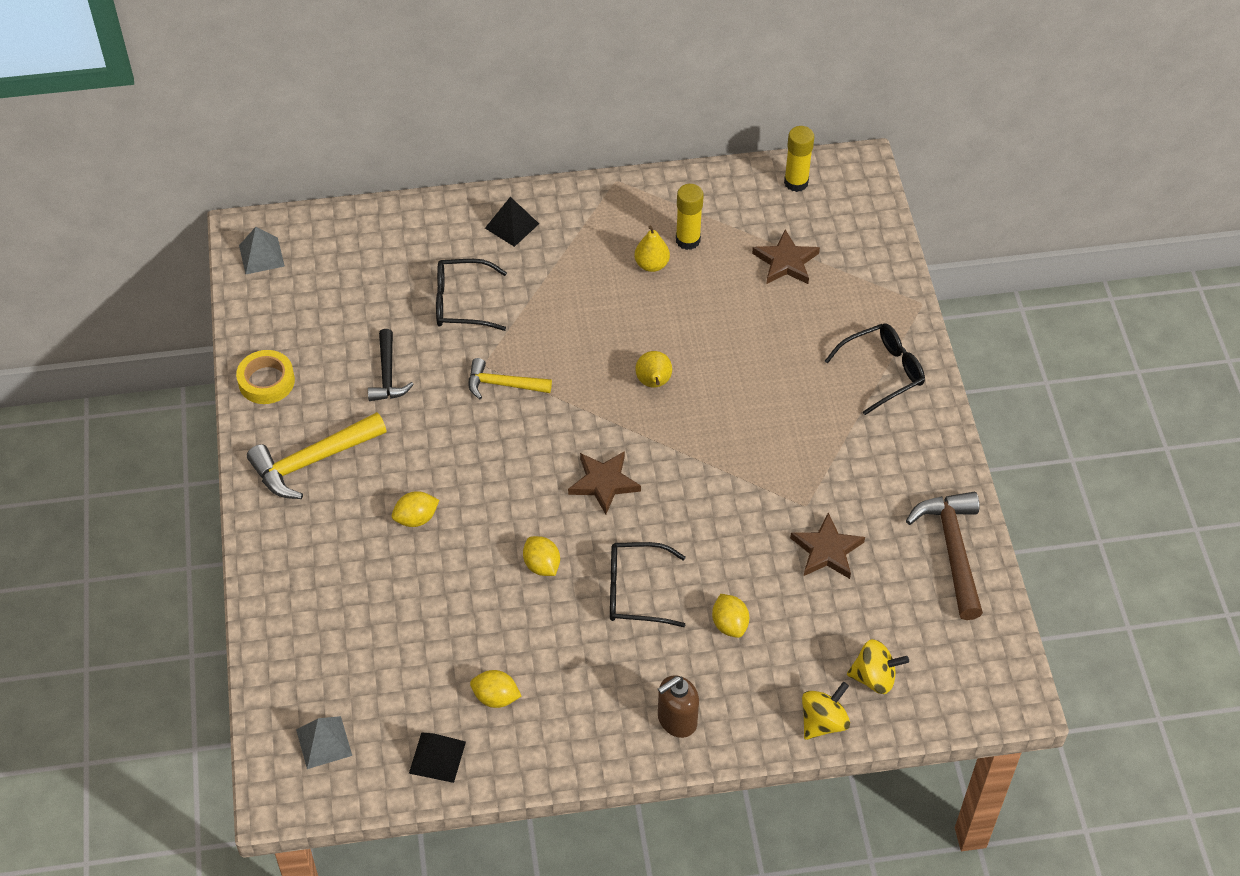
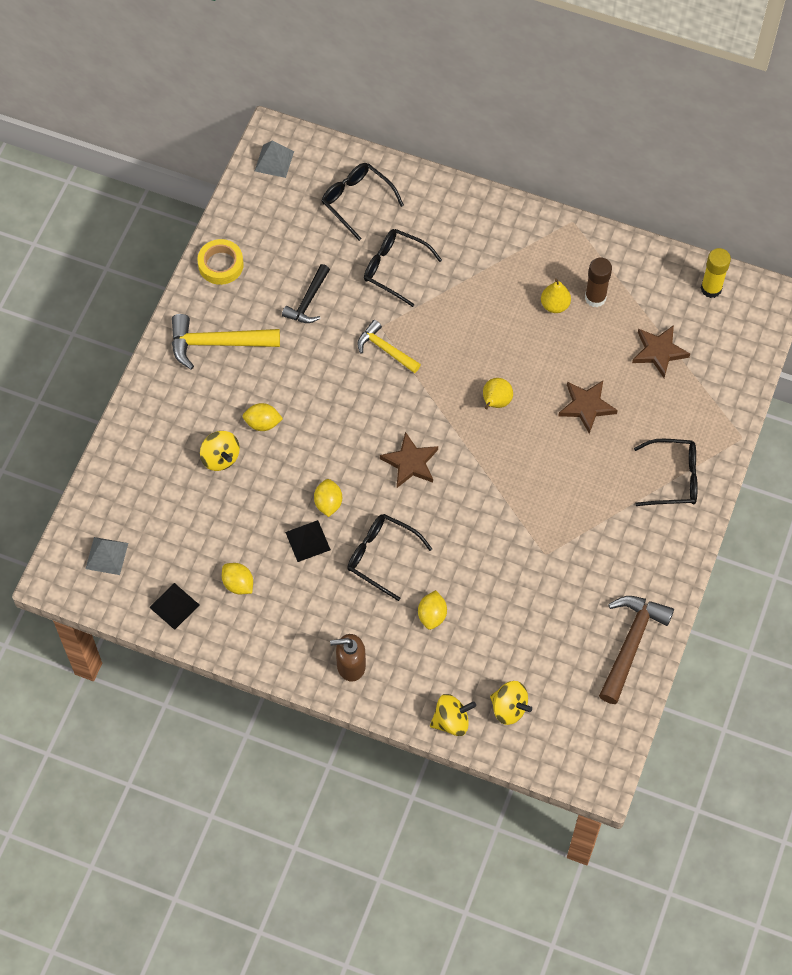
camera: 30 degrees right, 10 degrees up
black pyramid [485,197,539,247] -> black pyramid moved to [285,520,331,562]
yellow glue stick [676,184,704,250] -> brown glue stick [585,258,612,307]
brown star [790,512,865,579] -> brown star moved to [558,381,618,434]
none -> yellow spinning top [200,431,240,471]
none -> black glasses [322,163,404,241]

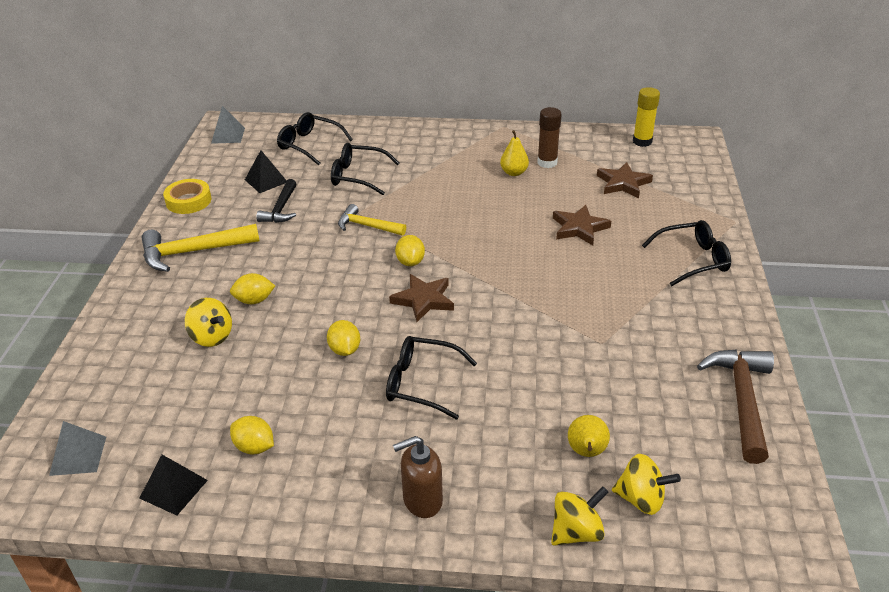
camera: 15 degrees left, 25 degrees down
black pyramid [285,520,331,562] -> black pyramid moved to [245,150,287,193]
yellow lemon [418,590,447,630] -> yellow lemon moved to [395,235,425,266]
yellow pear [483,378,513,409] -> yellow pear moved to [568,415,610,457]

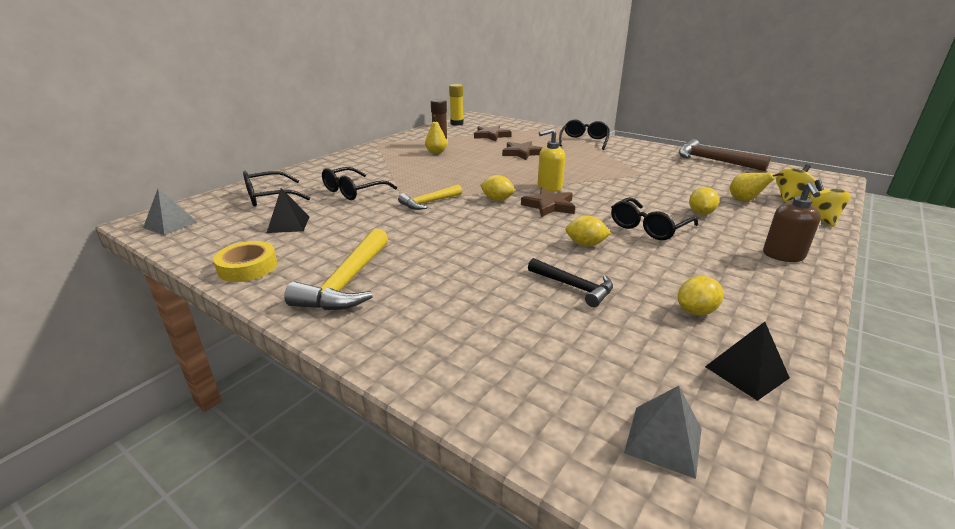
camera: 60 degrees left, 10 degrees down
yellow spinning top [185,298,232,347] -> none
yellow lemon [230,273,275,304] -> yellow lemon moved to [689,187,719,215]
black hammer [256,179,296,223] -> black hammer moved to [528,258,613,307]
none -> yellow soap dispenser [538,128,565,192]

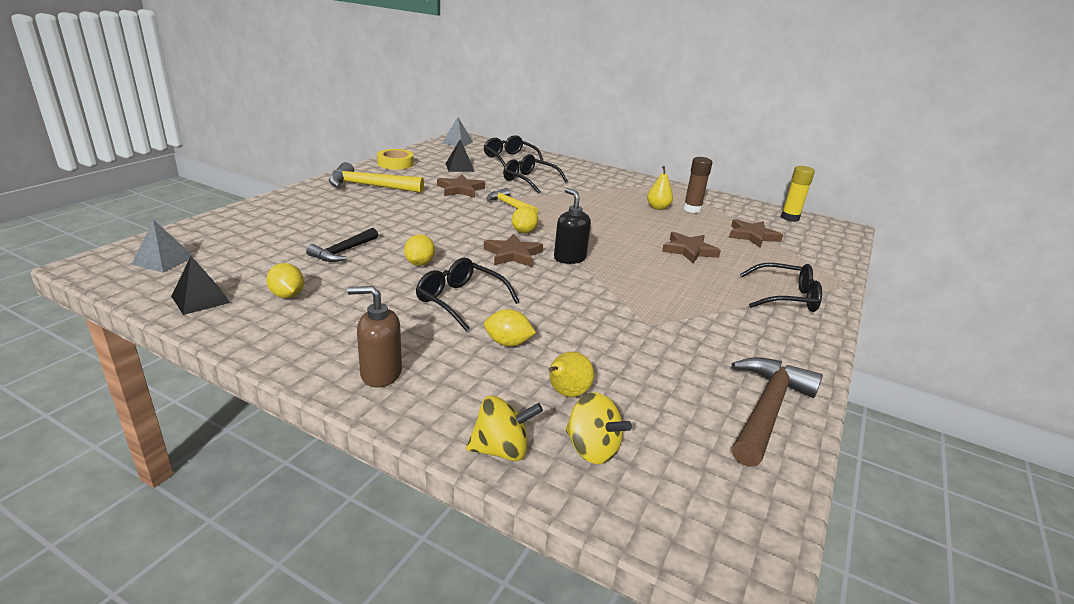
camera: 80 degrees right, 0 degrees up
yellow soap dispenser [538,128,565,192] -> black soap dispenser [554,188,591,264]
none -> brown star [437,175,485,198]

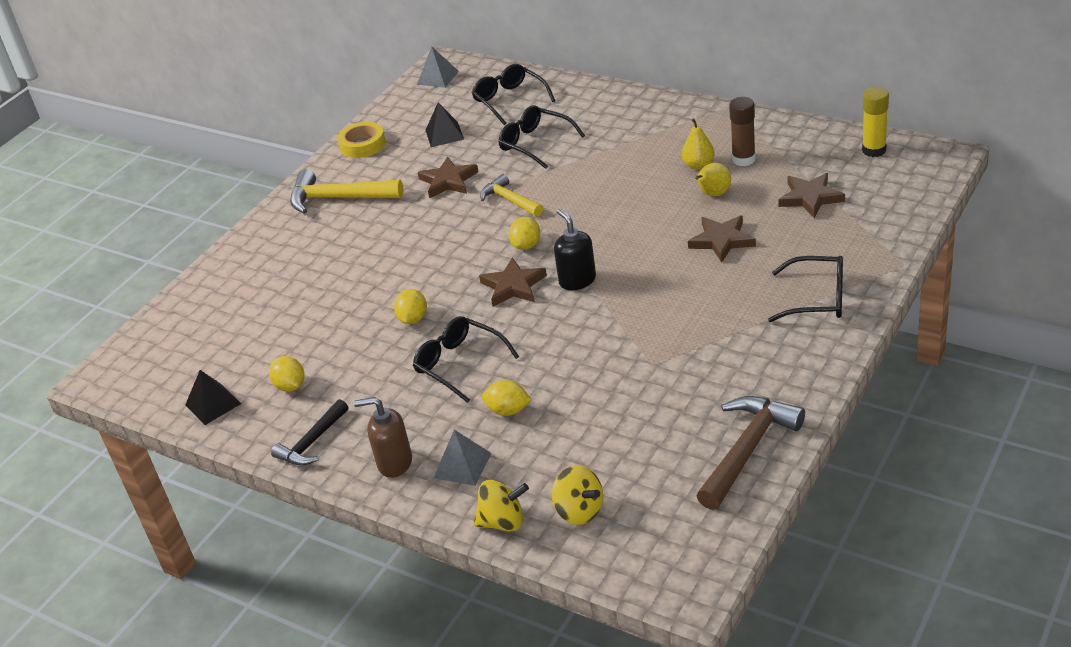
camera: 10 degrees right, 10 degrees up
grey pyramid [132,220,194,273] -> grey pyramid moved to [433,430,492,486]
black hammer [306,228,378,262] -> black hammer moved to [271,399,348,466]
yellow pear [548,352,594,397] -> yellow pear moved to [695,163,731,197]

